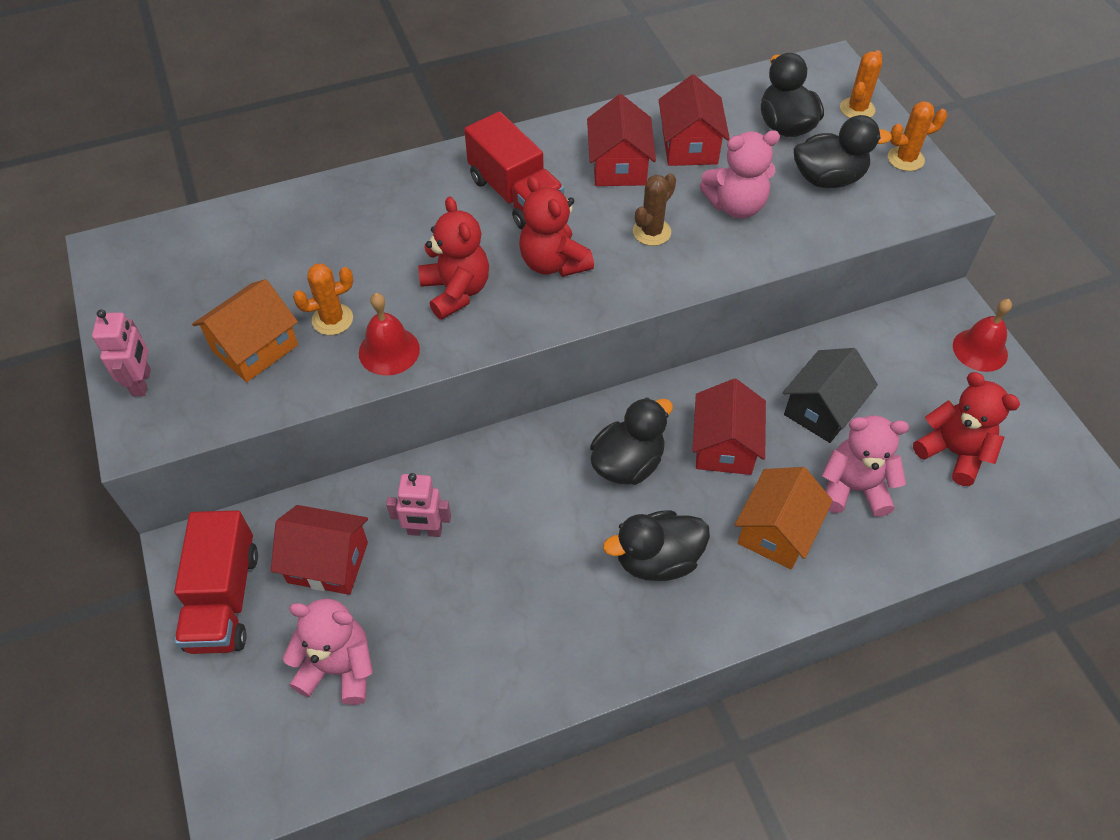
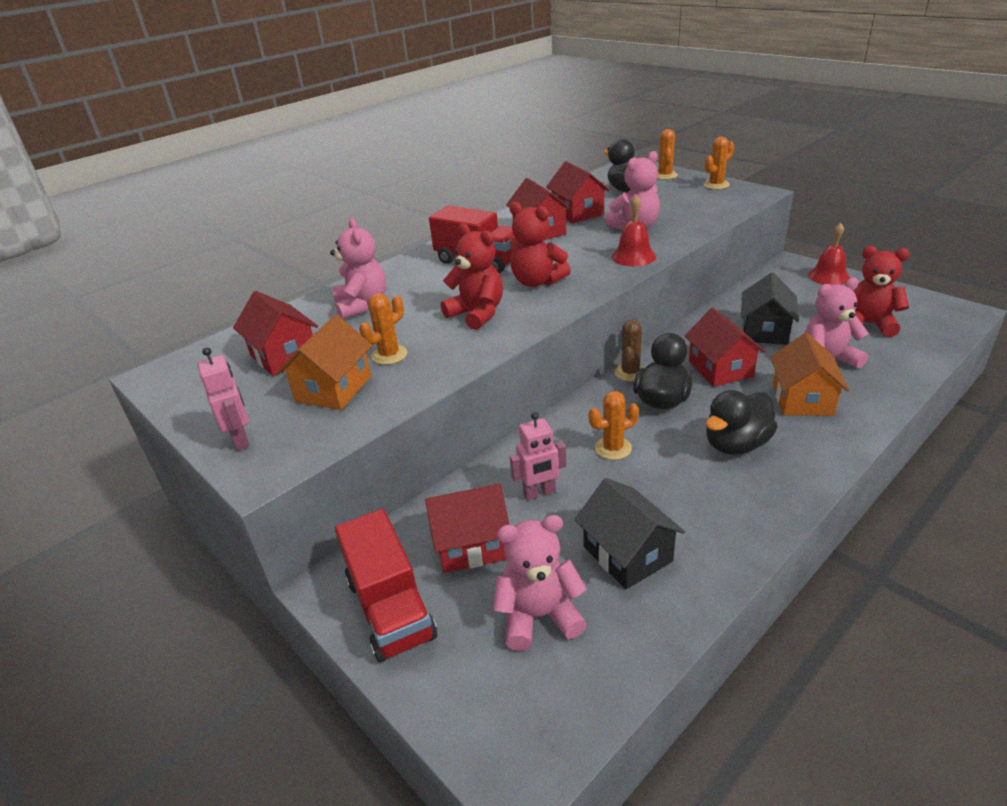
camera: 20 degrees left, 20 degrees down
red bell [359,293,420,376] -> red bell moved to [612,195,656,266]
brown cactus [633,173,676,246] -> brown cactus moved to [614,320,644,381]
black duck [793,115,892,188] -> none
none -> red house [233,291,318,376]
none -> pink teddy bear [330,218,386,319]
none -> black house [575,478,685,589]
none -> orange cactus [588,391,639,460]

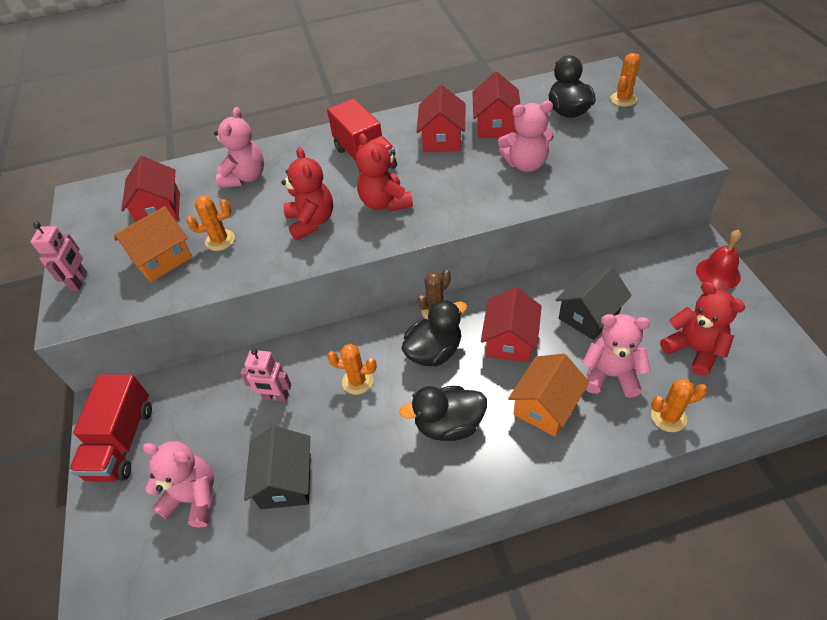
camera: 30 degrees right, 15 degrees up
red house [425,484,509,573] -> none
red bell [612,195,656,266] -> none
orange cactus [703,137,734,189] -> orange cactus moved to [651,379,708,432]

